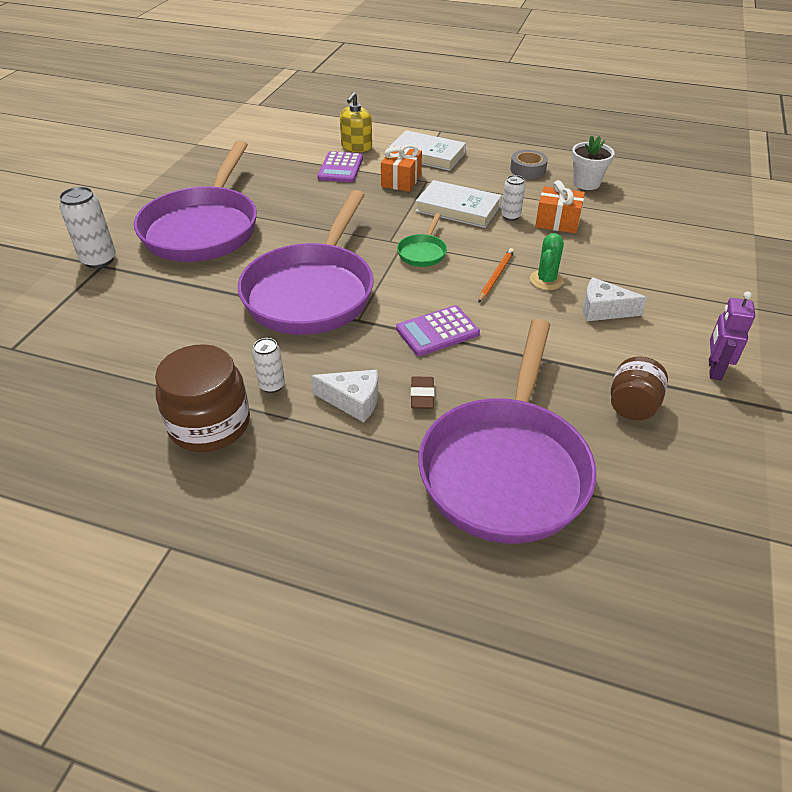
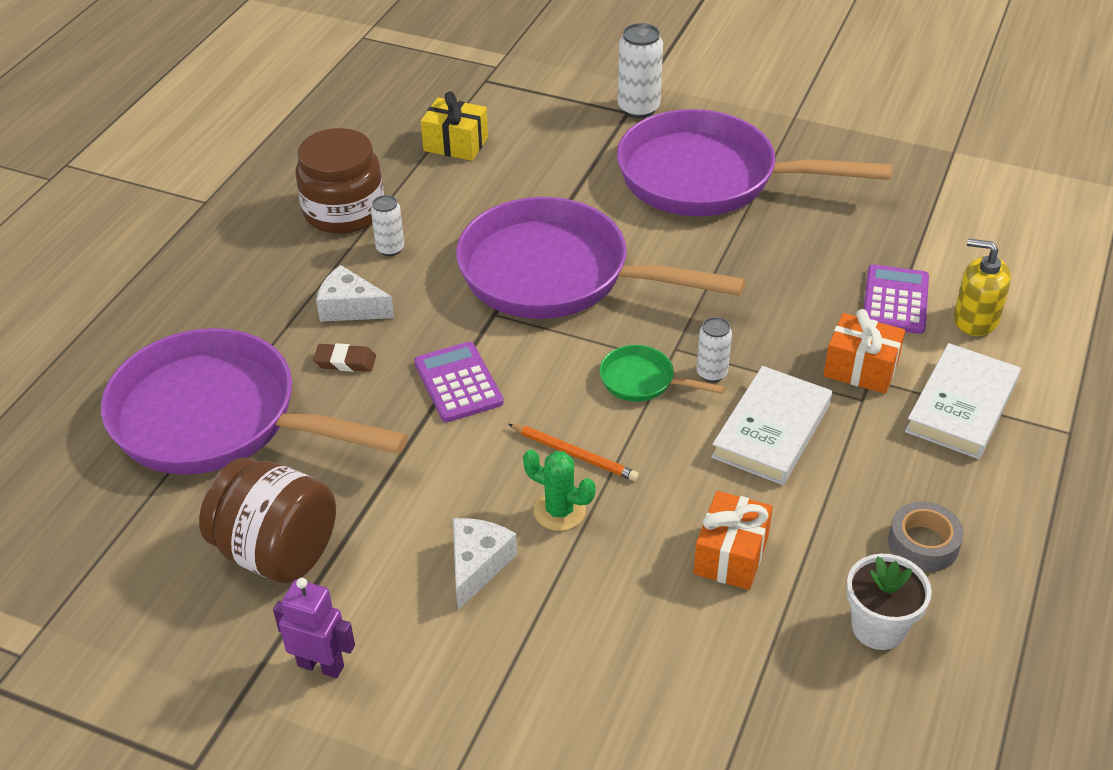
camera: 95 degrees right, 0 degrees up
white cheese [311,370,378,423] -> white cheese turned 90 degrees clockwise [316,265,394,322]
purple calculator [317,151,363,183] -> purple calculator turned 90 degrees clockwise [864,264,929,334]
white can [501,175,525,221] -> white can moved to [697,317,732,382]
brown jar [611,356,668,420] -> brown jar [199,458,336,583], size x1.61
none -> yellow gift [421,91,488,161]

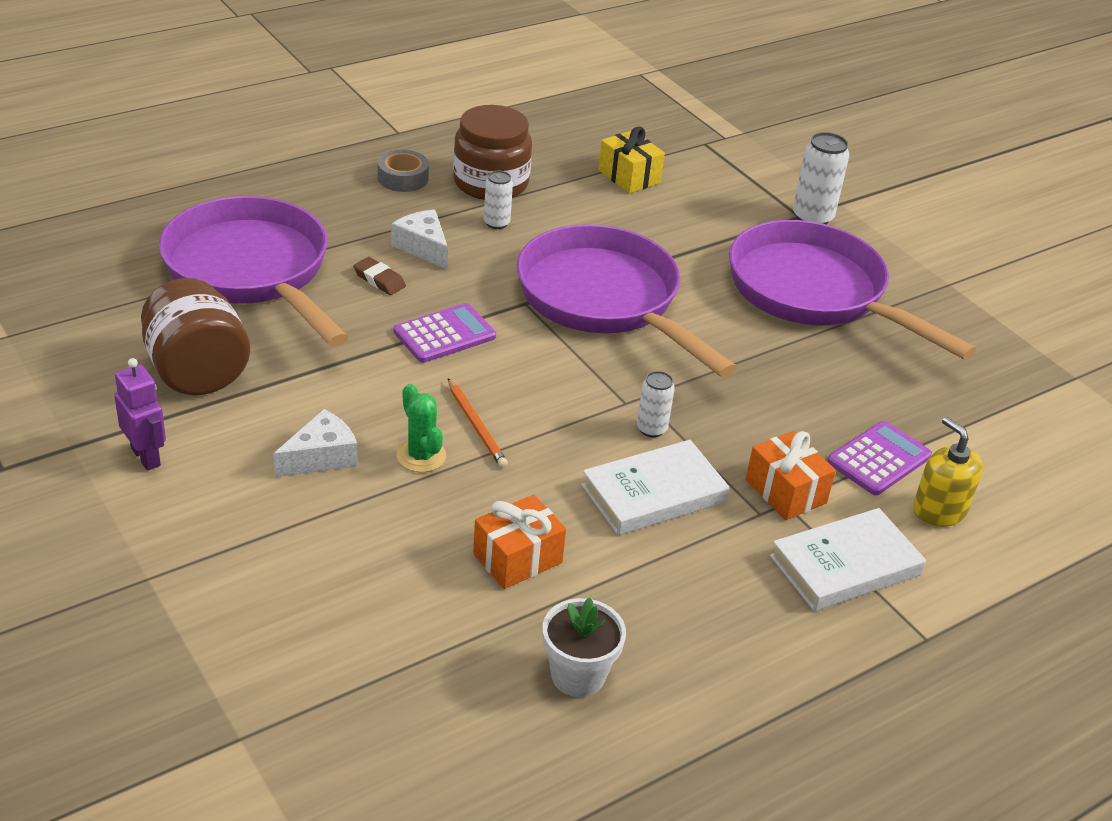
camera: 30 degrees right, 5 degrees down
purple calculator [414,342,504,422] -> purple calculator turned 45 degrees clockwise [394,303,496,363]
green pan [599,345,725,402] -> none
grey tape [888,501,964,572] -> grey tape moved to [378,150,429,192]

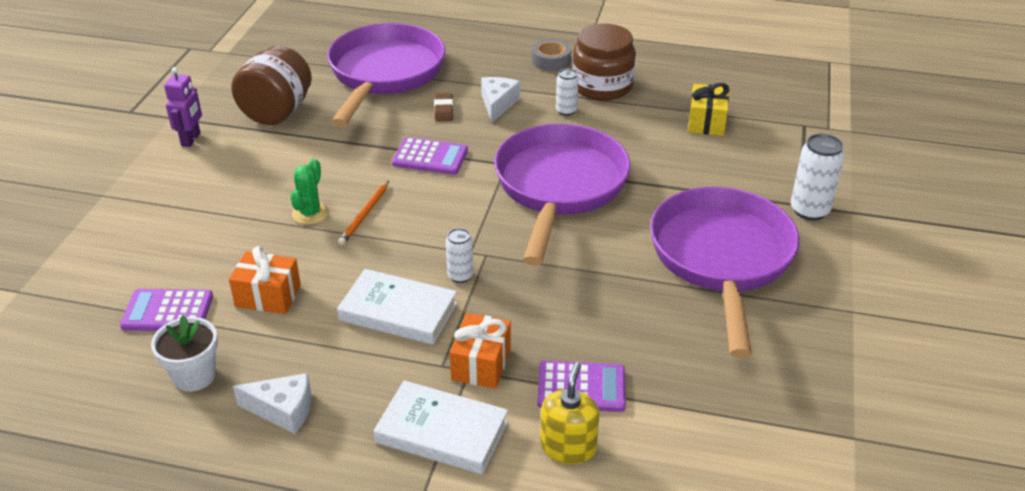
camera: 50 degrees right, 0 degrees up
white cheese [273,409,357,477] -> white cheese moved to [233,373,311,434]
none -> purple calculator [120,289,213,331]

